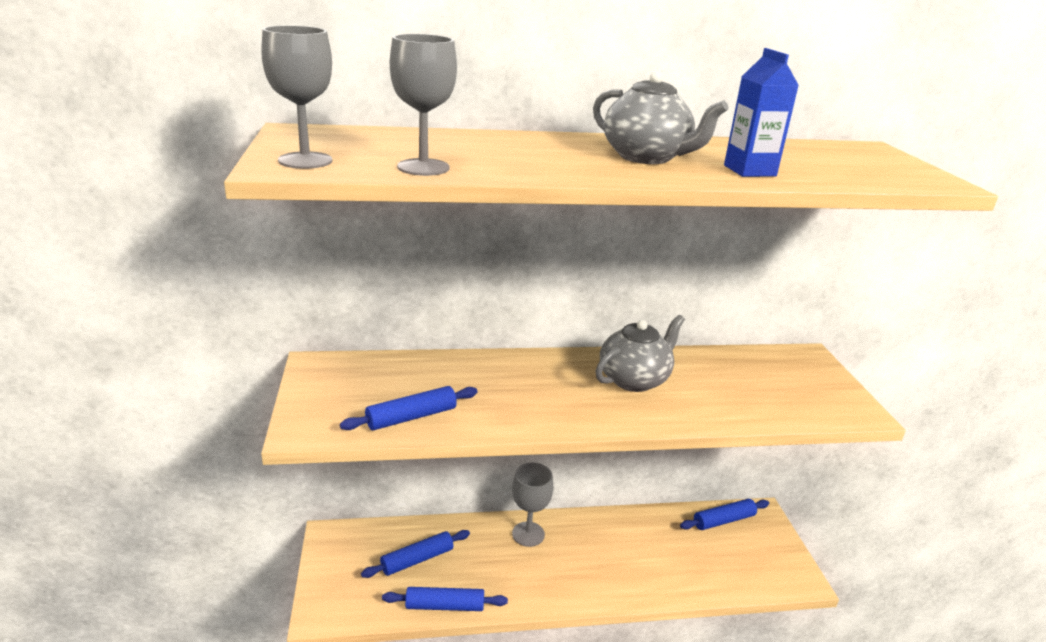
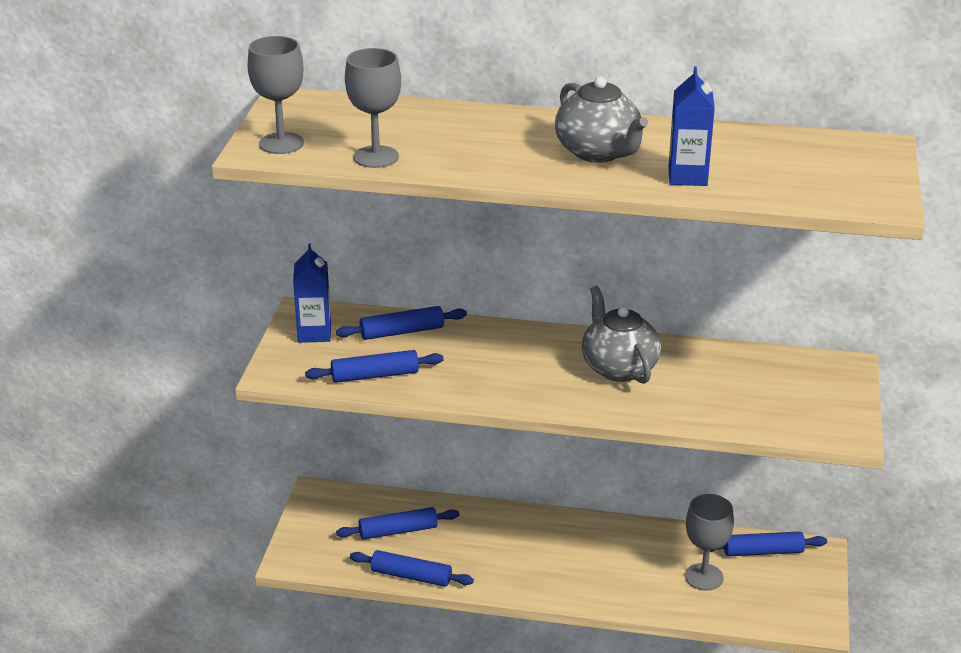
camera: 20 degrees right, 5 degrees up
grey goblet [512,463,553,547] -> grey goblet moved to [685,494,734,591]
grey teapot [596,315,685,392] -> grey teapot turned 90 degrees counterclockwise [582,286,661,384]
none -> blue carton [293,243,331,343]
none -> blue rolling pin [336,306,467,340]

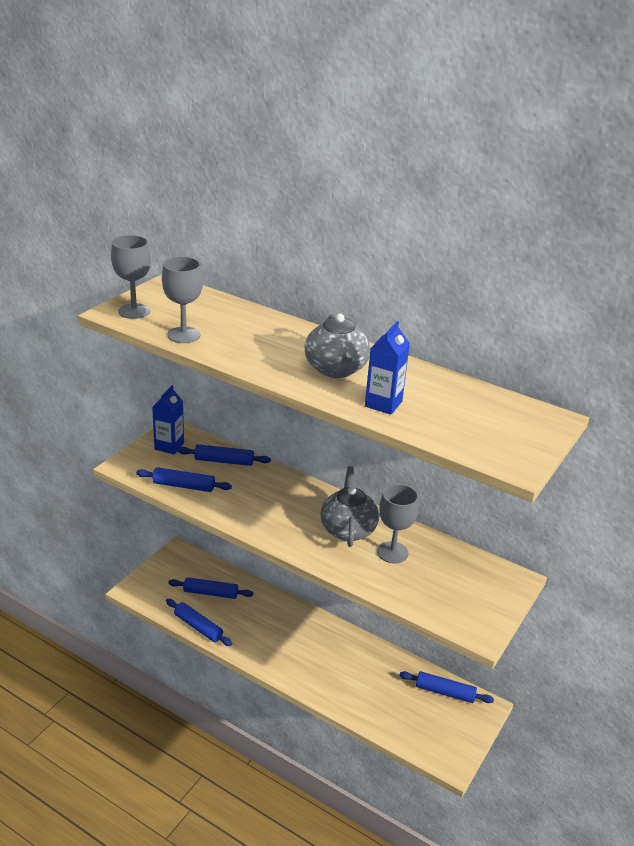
camera: 20 degrees right, 0 degrees up
grey goblet [685,494,734,591] -> grey goblet moved to [377,484,419,563]

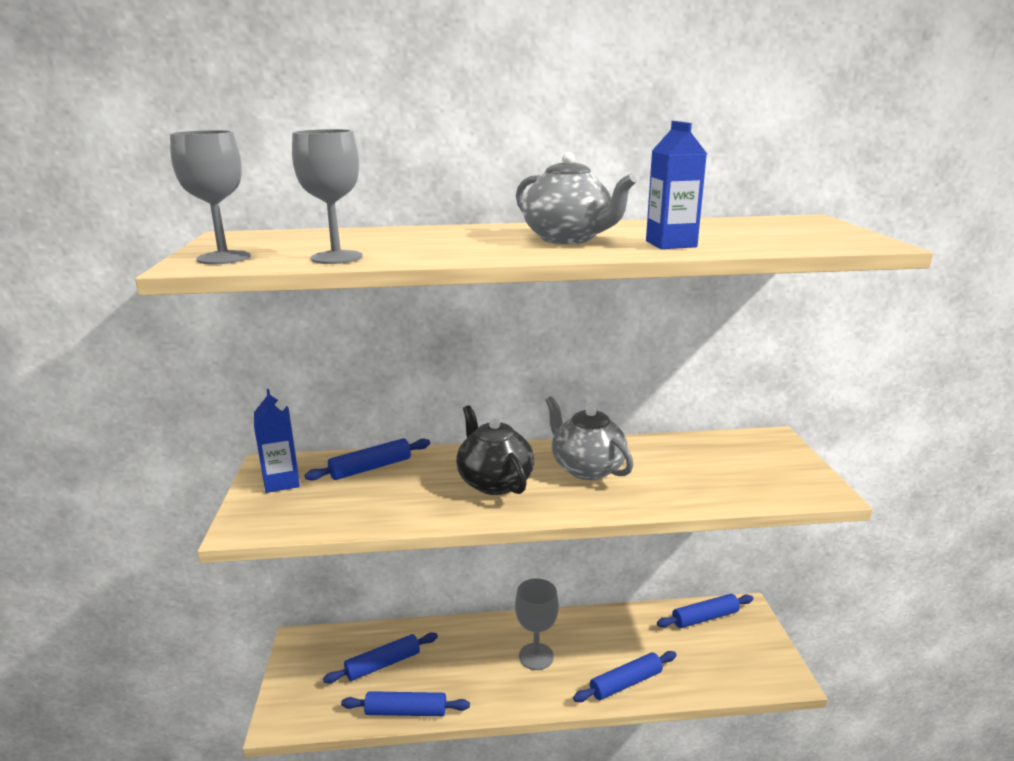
camera: 35 degrees left, 10 degrees down
blue rolling pin [136,467,232,492] -> blue rolling pin moved to [573,651,676,702]
grey goblet [377,484,419,563] -> grey goblet moved to [515,578,559,670]
none -> black teapot [456,405,534,495]

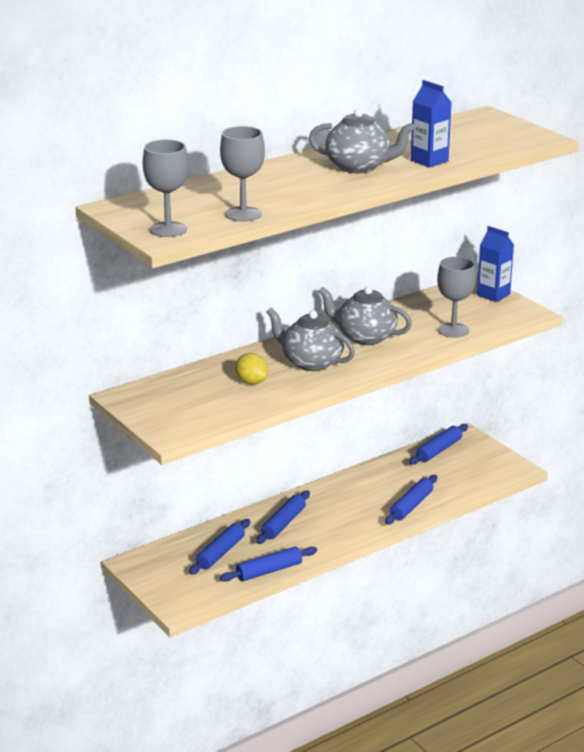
camera: 30 degrees left, 5 degrees up
blue carton [254,389,300,493] -> blue carton moved to [477,226,514,302]
blue rolling pin [305,438,430,481] -> blue rolling pin moved to [256,491,310,544]
black teapot [456,405,534,495] -> grey teapot [266,308,355,371]
grey goblet [515,578,559,670] -> grey goblet moved to [437,257,476,338]
none -> yellow lemon [235,353,268,385]

